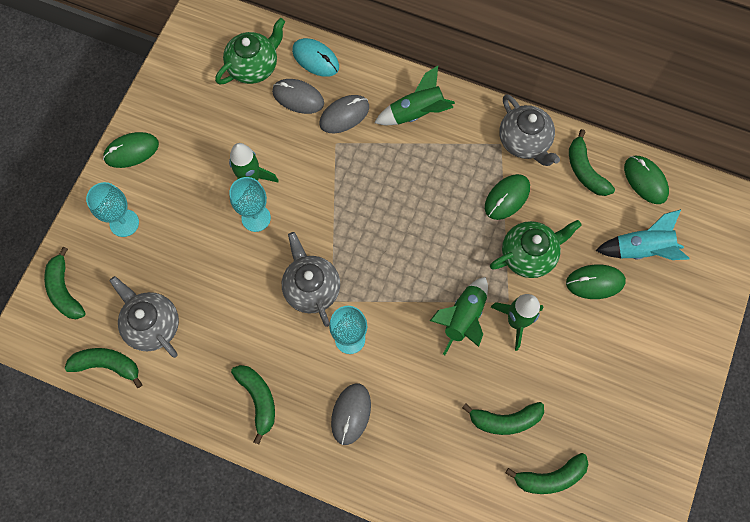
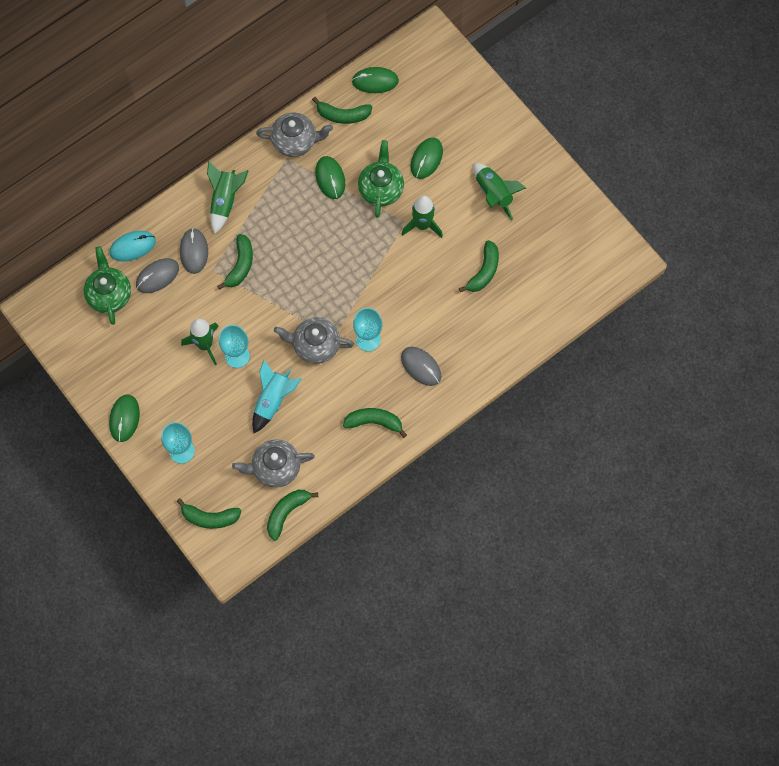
camera: 60 degrees left, 0 degrees up
green rocket [430,277,488,355] -> green rocket moved to [473,163,526,220]
green banana [505,453,588,494] -> green banana moved to [217,234,253,290]
turquoise rocket [595,209,689,260] -> turquoise rocket moved to [252,360,302,433]

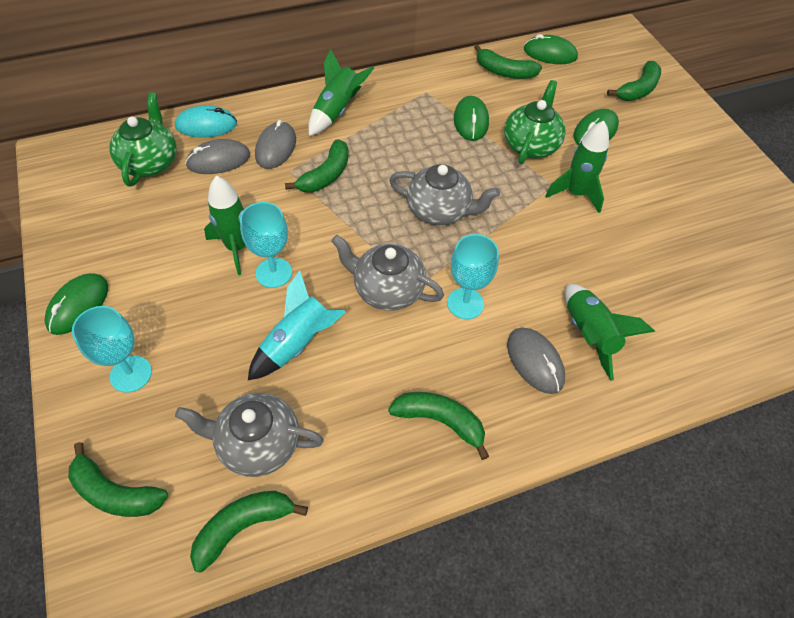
camera: 15 degrees right, 15 degrees down
grey teapot [256,112,333,157] -> grey teapot moved to [389,164,500,225]
green banana [459,240,499,292] -> green banana moved to [607,61,661,101]
green rocket [473,163,526,220] -> green rocket moved to [565,284,655,381]

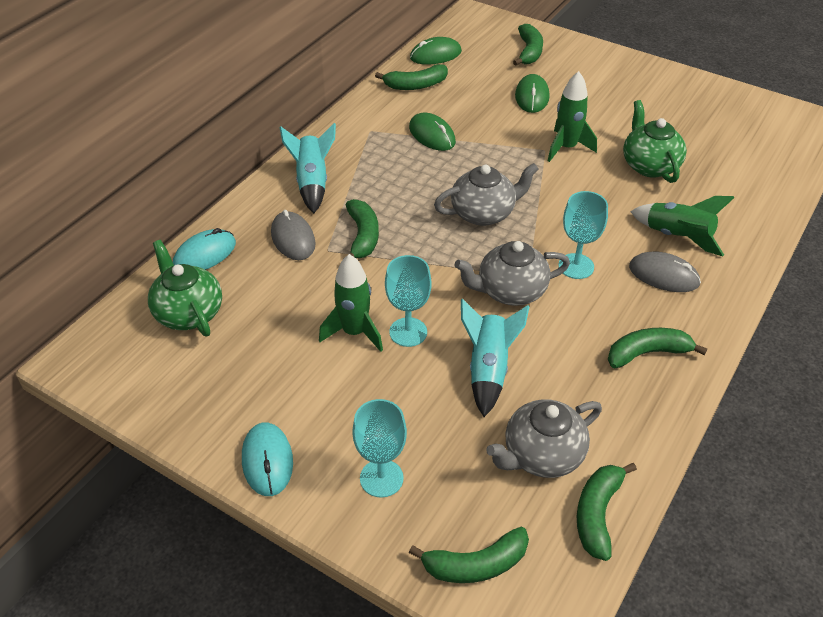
camera: 35 degrees left, 10 degrees down
green mouse [44,273,108,335] -> turquoise mouse [242,423,293,496]
grey mouse [185,139,250,174] -> none
green rocket [308,49,374,136] -> turquoise rocket [280,123,336,213]
green teapot [504,80,566,164] -> green teapot moved to [623,100,687,183]

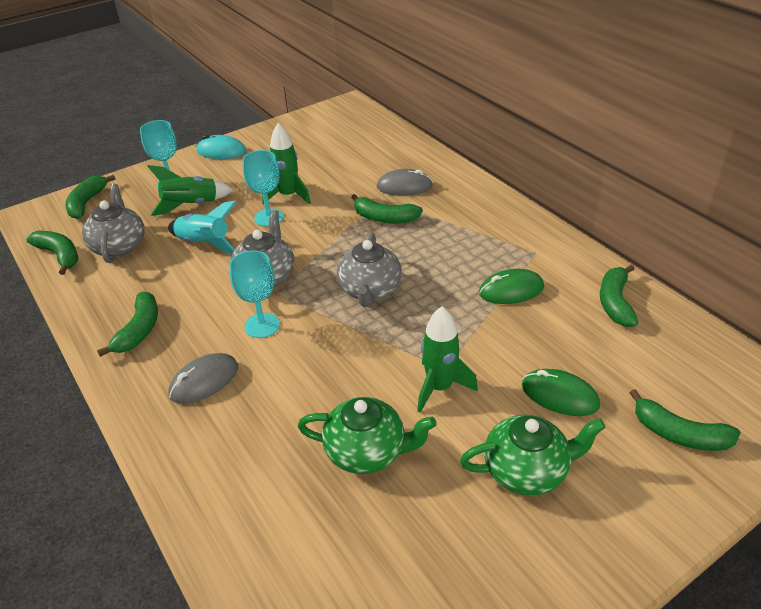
camera: 115 degrees right, 5 degrees down
green teapot [148,240,222,336] -> green teapot moved to [460,415,606,495]
turquoise mouse [173,228,236,270] -> none
turquoise rocket [280,123,336,213] -> none
green mouse [410,37,462,65] -> none
green rocket [630,196,735,256] -> green rocket moved to [147,165,234,216]

